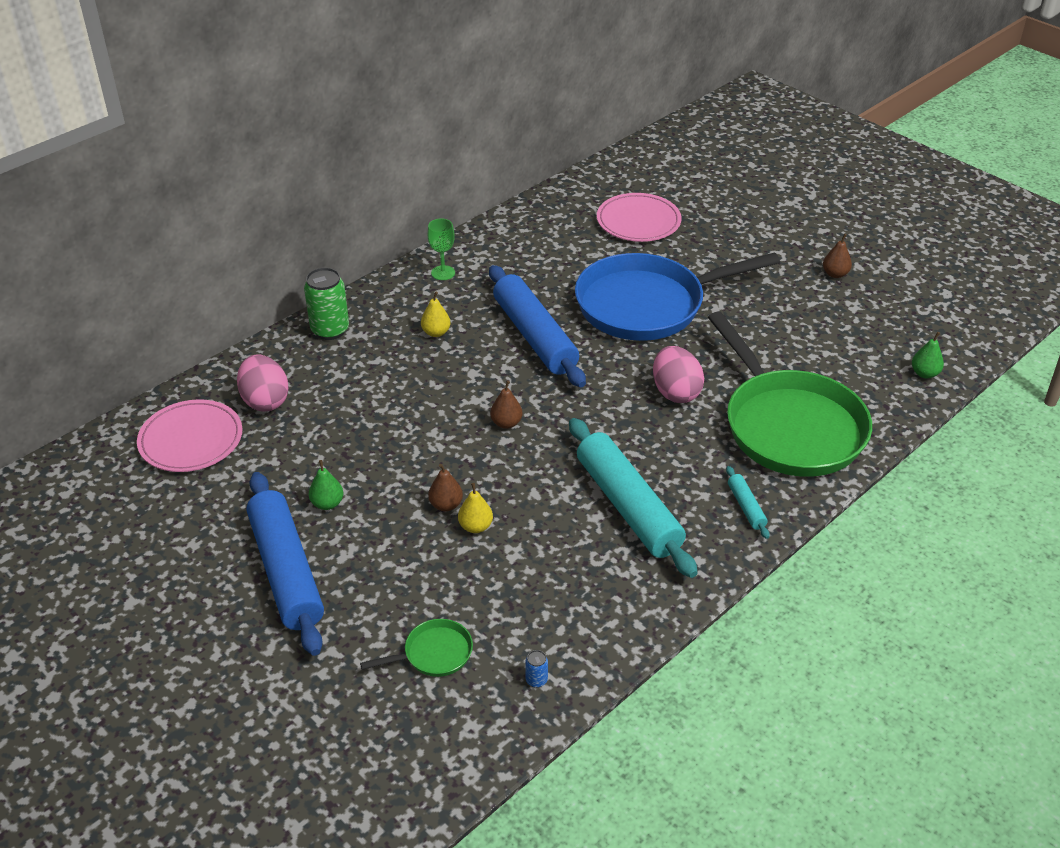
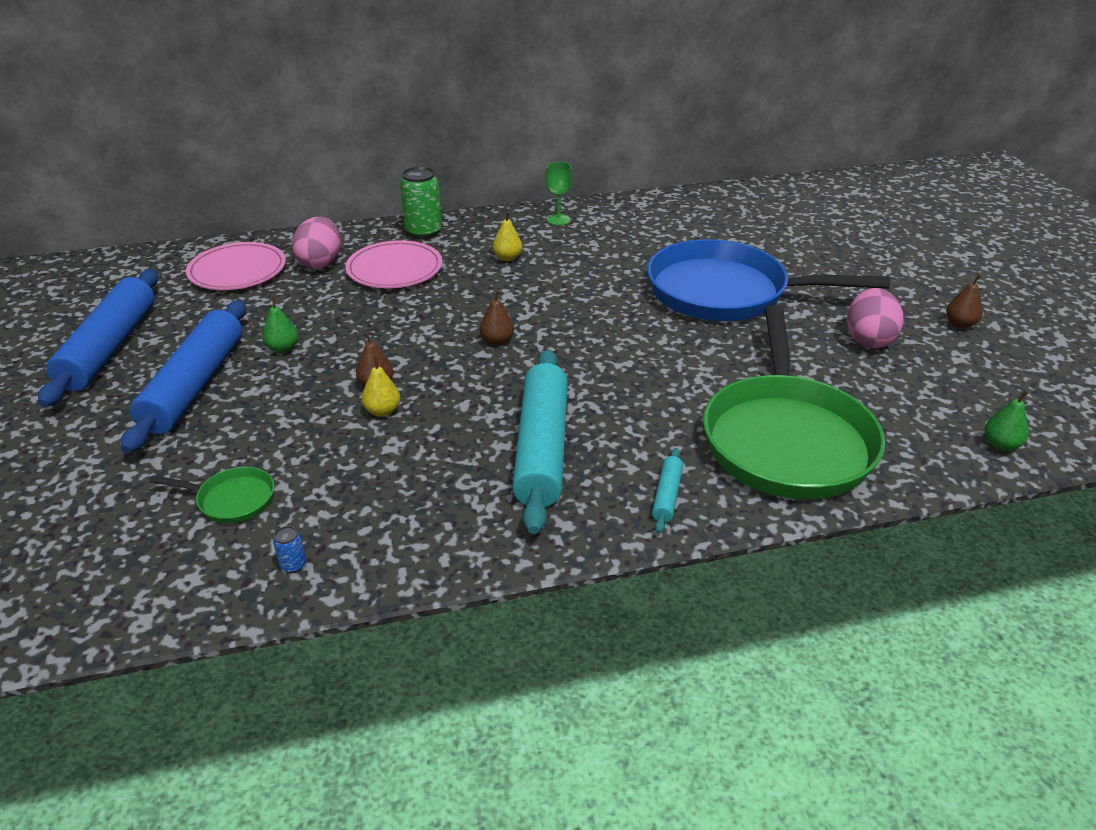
camera: 30 degrees right, 5 degrees down
blue rolling pin [489,265,586,387] -> blue rolling pin moved to [38,269,158,407]
pink plate [597,193,681,242] -> pink plate moved to [345,240,443,288]
pink egg [653,346,704,403] -> pink egg moved to [847,288,904,348]

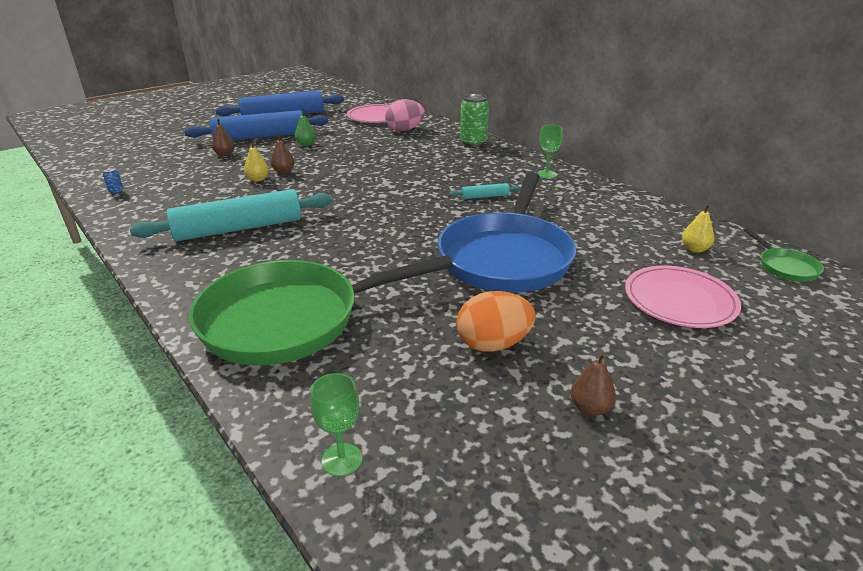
camera: 65 degrees right, 5 degrees down
green pan [149,467,274,523] -> green pan moved to [744,228,824,282]
pink plate [345,240,443,288] -> pink plate moved to [625,266,741,328]
brown pear [480,290,514,346] -> brown pear moved to [212,118,235,156]
yellow pear [493,211,522,261] -> yellow pear moved to [682,204,714,253]
blue pan [647,239,890,321] -> blue pan turned 150 degrees counterclockwise [438,172,576,293]
turquoise rolling pin [652,448,683,533] -> turquoise rolling pin moved to [449,183,521,199]
pink egg [847,288,904,348] -> orange egg [457,291,536,352]
green pear [985,390,1029,451] -> green goblet [310,373,362,476]

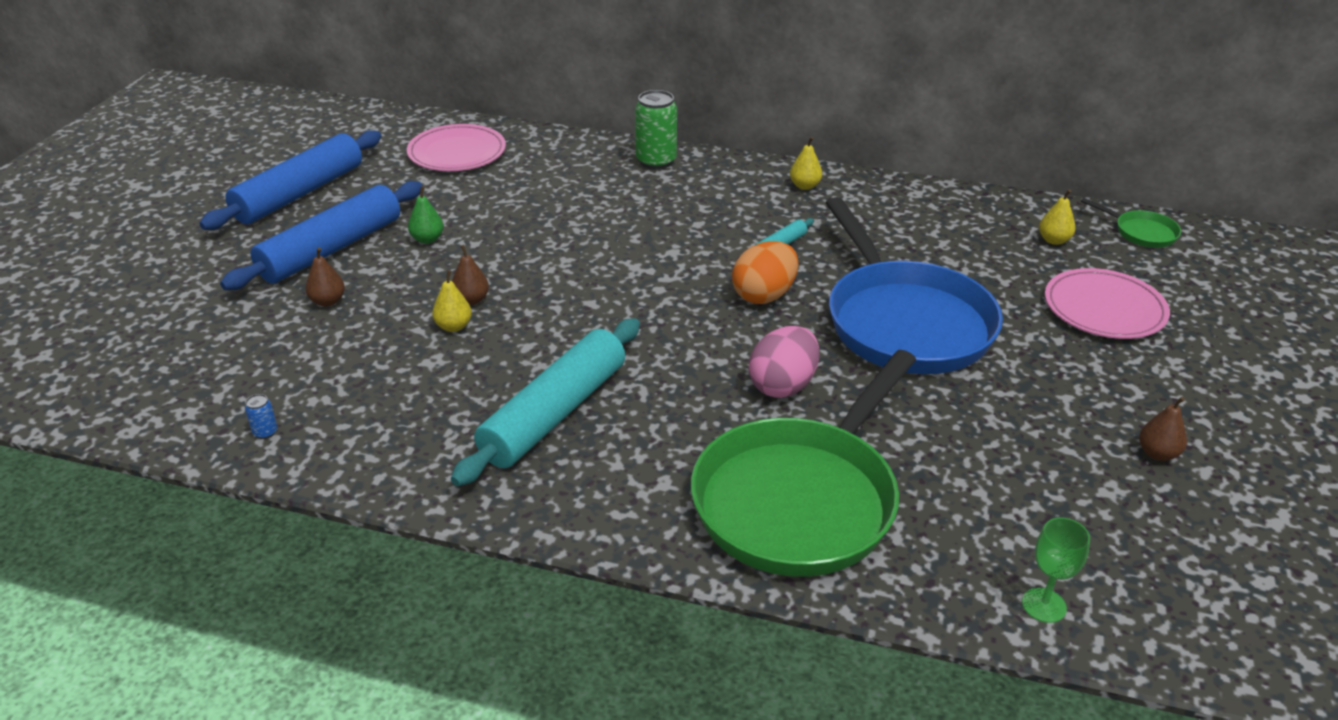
camera: 35 degrees left, 5 degrees up
pink egg [385,99,425,131] -> pink egg moved to [749,326,819,398]
orange egg [457,291,536,352] -> orange egg moved to [732,241,798,304]
green goblet [537,125,563,179] -> yellow pear [790,137,822,190]

